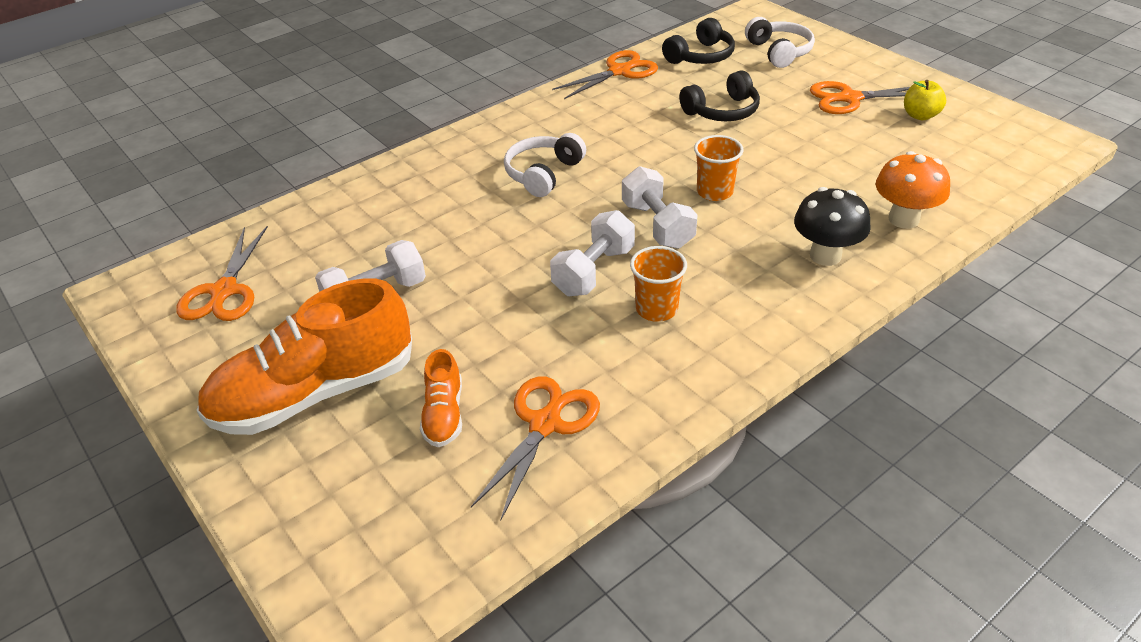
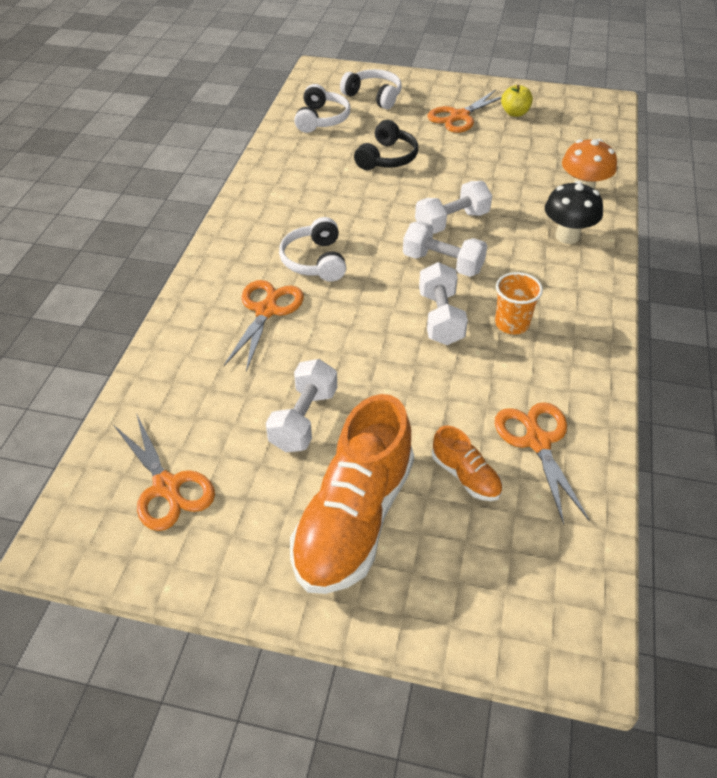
camera: 40 degrees left, 5 degrees up
orange scissors [552,50,658,99] -> orange scissors moved to [224,280,304,372]
black headphones [662,18,735,64] -> white headphones [294,84,350,133]
orange cup [694,135,743,201] -> white dumbbell [415,181,492,234]

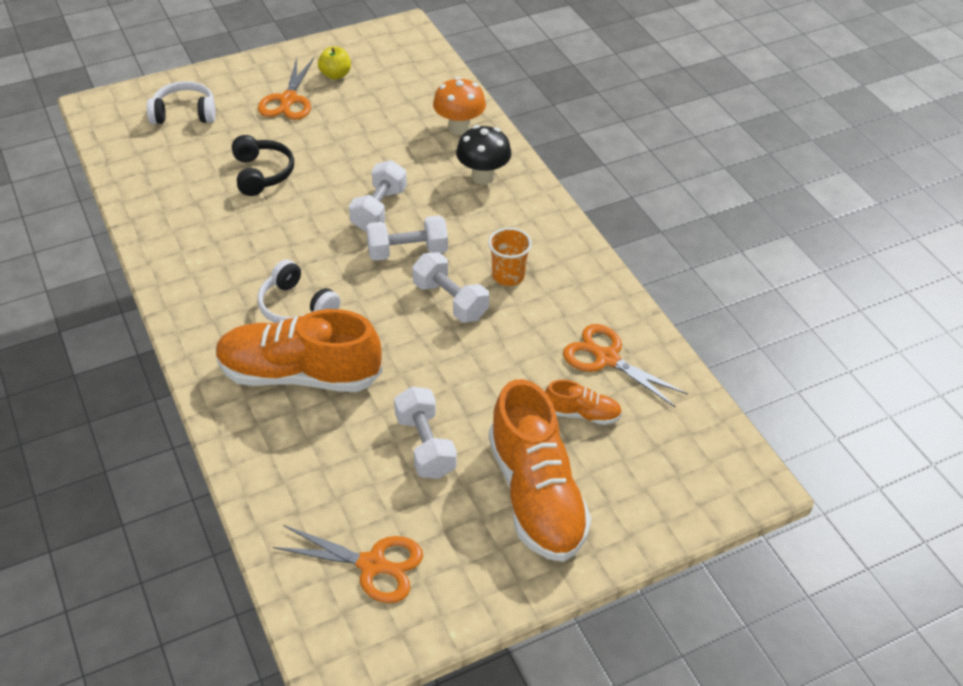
camera: 40 degrees left, 0 degrees up
orange scissors [224,280,304,372] -> orange shoe [216,309,382,392]
white headphones [294,84,350,133] -> none

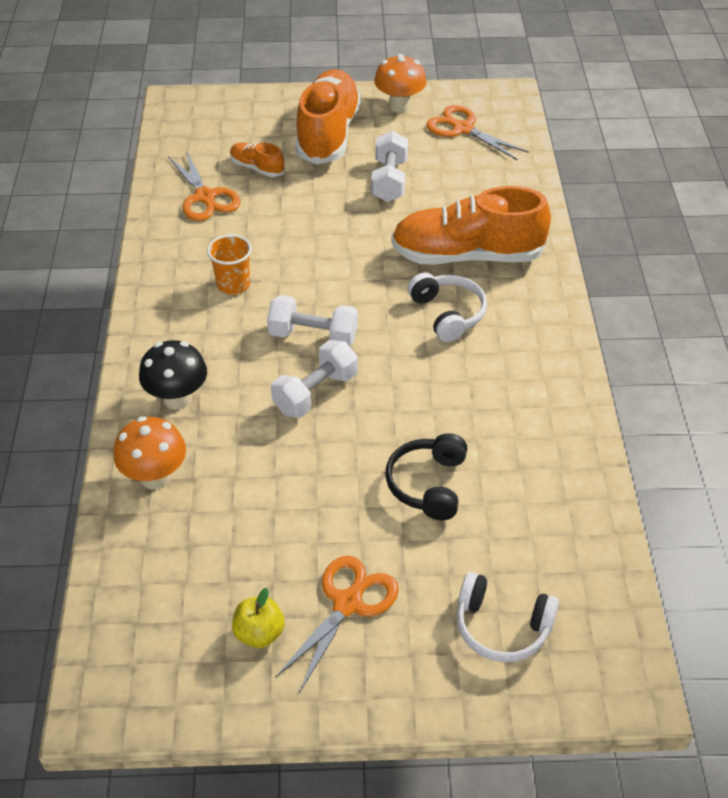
camera: 155 degrees left, 0 degrees up
orange shoe [216,309,382,392] -> orange shoe turned 150 degrees clockwise [391,186,551,265]
white dumbbell [412,252,489,323] -> none
none -> orange mushroom [374,54,427,113]

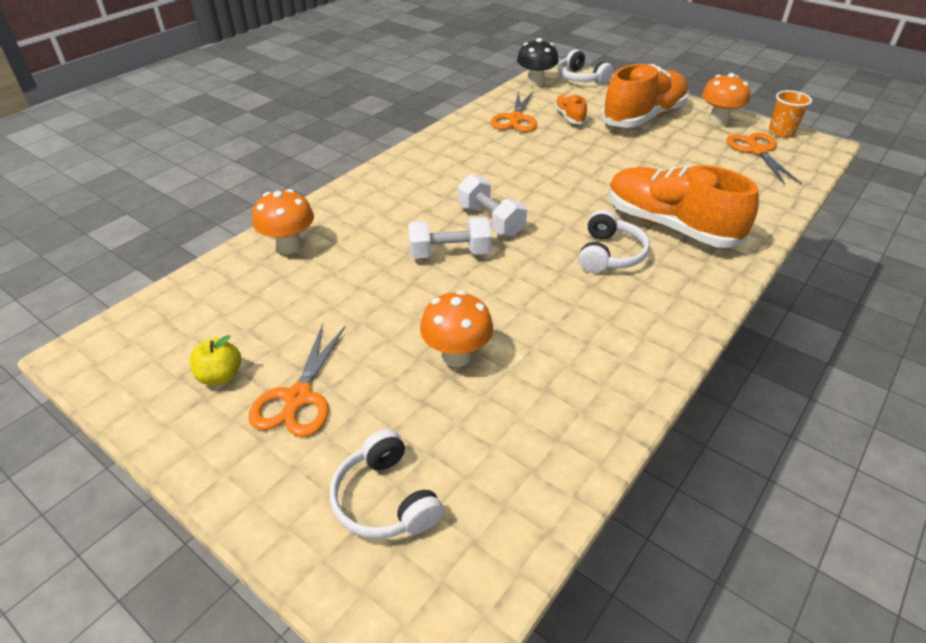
camera: 40 degrees right, 5 degrees down
black mushroom [139,340,207,410] -> black mushroom moved to [517,38,559,87]
orange cup [207,234,252,295] -> orange cup moved to [769,90,812,137]
orange scissors [275,556,399,693] -> orange scissors turned 120 degrees clockwise [249,324,346,437]
white dumbbell [371,131,408,202] -> none
black headphones [385,433,467,520] -> orange mushroom [420,290,493,367]
none -> white headphones [558,49,613,84]

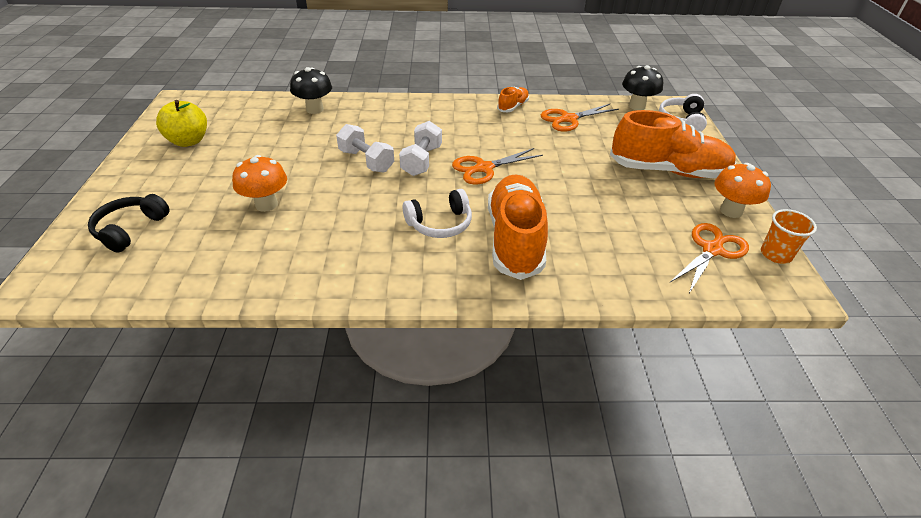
camera: 50 degrees right, 0 degrees up
yellow apple [190,335,241,385] -> yellow apple [156,100,207,147], size x1.55
orange scissors [249,324,346,437] -> orange scissors moved to [452,148,543,185]
orange mushroom [252,189,314,254] -> black mushroom [290,67,332,114]
white headphones [330,429,444,539] -> black headphones [88,194,170,253]
orange shoe [554,94,587,124] -> orange shoe moved to [497,87,529,112]

